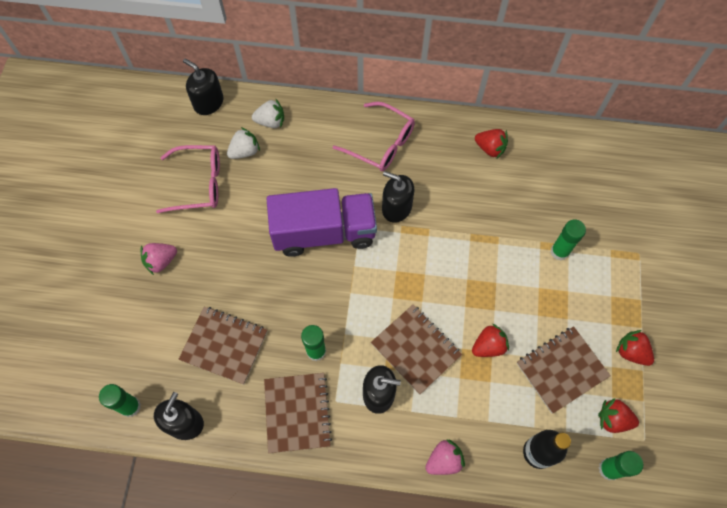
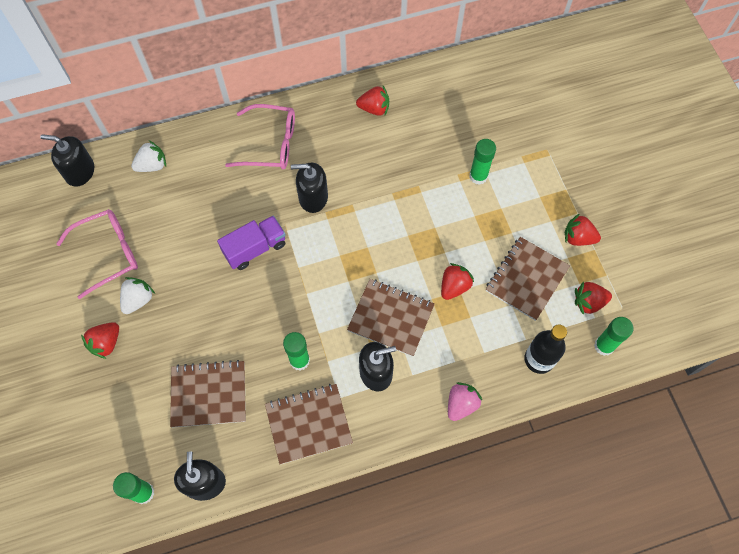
camera: 25 degrees left, 0 degrees up
pink strawberry [141,243,177,275] -> red strawberry [81,322,119,359]
white strawberry [227,127,260,159] -> white strawberry moved to [120,277,155,314]
brown notebook [264,373,332,453] -> brown notebook turned 75 degrees counterclockwise [265,384,353,464]
purple truck [266,188,377,257] -> purple truck [217,216,286,270], size x0.59

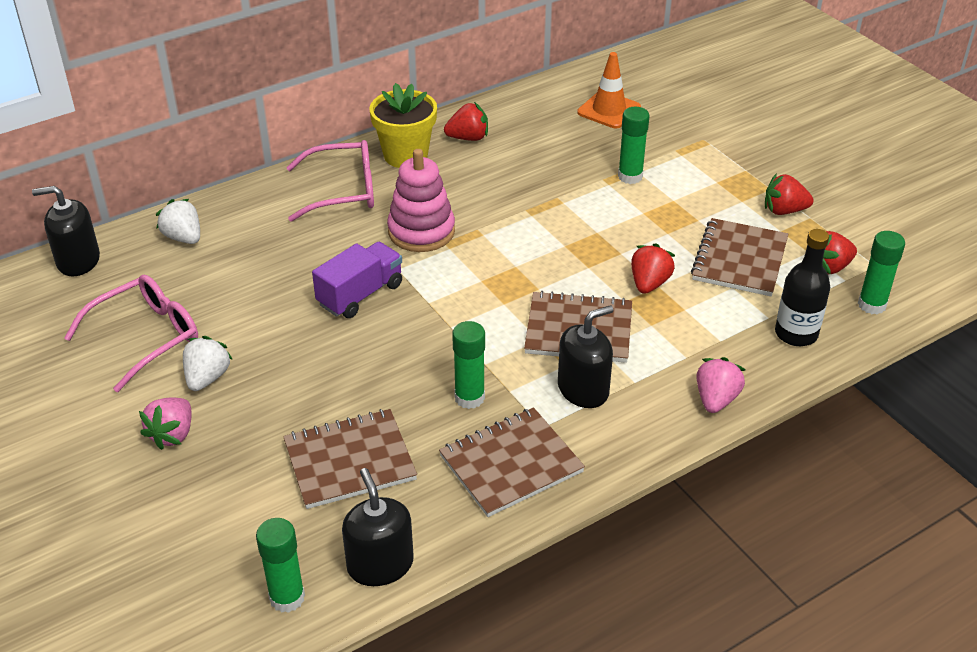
camera: 15 degrees left, 25 degrees down
red strawberry [81,322,119,359] -> pink strawberry [139,398,192,450]
white strawberry [131,140,166,172] -> white strawberry turned 90 degrees counterclockwise [156,199,200,244]
black soap dispenser [291,162,328,213] -> pink stacking toy [387,149,455,252]
none -> yellow flower pot [369,83,437,168]
none -> orange traffic cone [577,52,641,128]

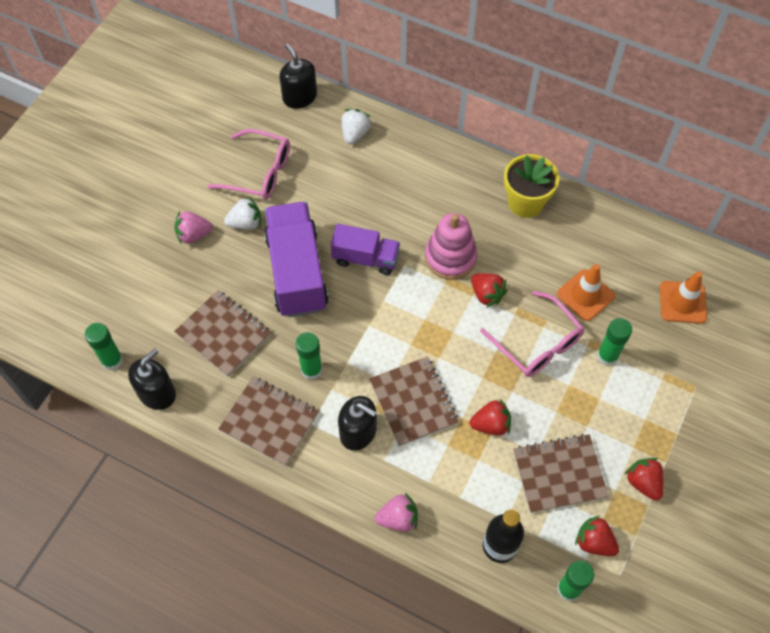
camera: 60 degrees right, 20 degrees up
pink glasses [286,140,374,222] -> pink glasses moved to [480,291,585,377]
red strawberry [444,102,488,141] -> red strawberry moved to [471,273,507,307]
none -> purple truck [264,202,329,317]
none -> orange traffic cone [557,264,615,321]

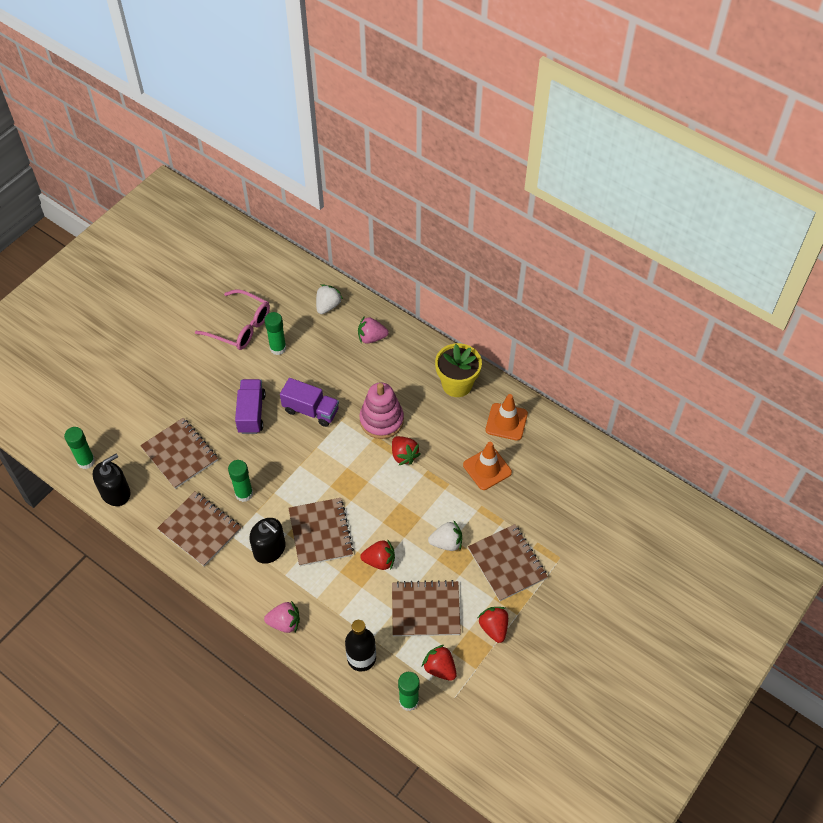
camera: 10 degrees right, 5 degrees down
pink strawberry [174,211,213,245] -> pink strawberry moved to [358,317,389,344]
white strawberry [224,197,261,230] -> white strawberry moved to [428,520,462,551]
purple truck [264,202,329,317] -> purple truck [235,379,266,434], size x0.59
black soap dispenser [279,44,317,109] -> none
pink glasses [480,291,585,377] -> none
green glue stick [597,318,632,366] -> green glue stick moved to [265,312,286,355]
orange traffic cone [660,271,707,324] -> orange traffic cone moved to [486,394,528,441]
none -> brown notebook [468,524,548,601]

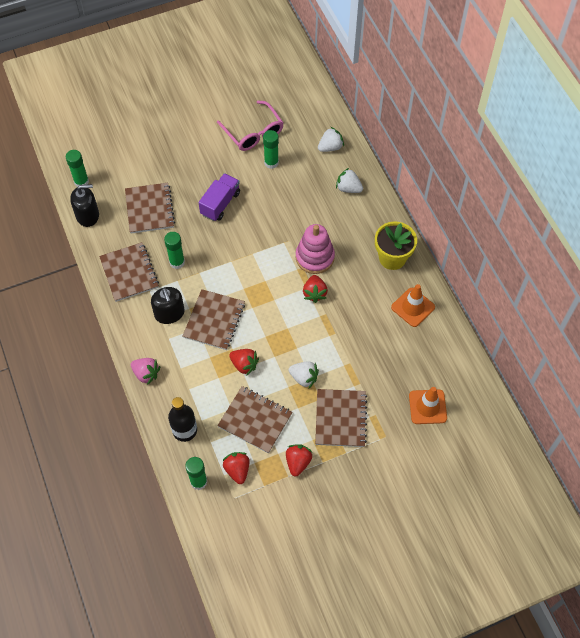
camera: 30 degrees right, 5 degrees up
purple truck [280,378,339,427] -> none
pink strawberry [358,317,389,344] -> white strawberry [336,168,363,193]
orange traffic cone [463,442,512,490] -> orange traffic cone moved to [409,387,447,424]

